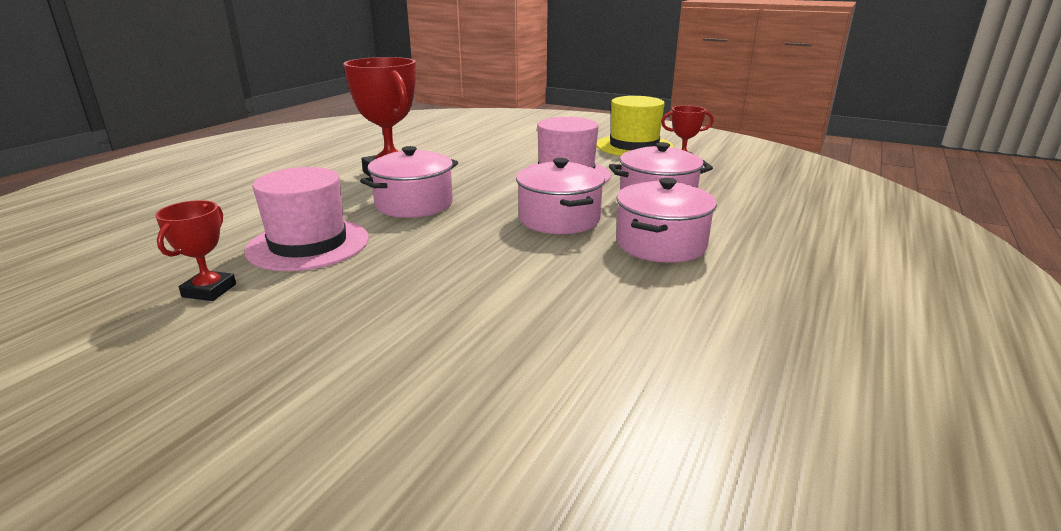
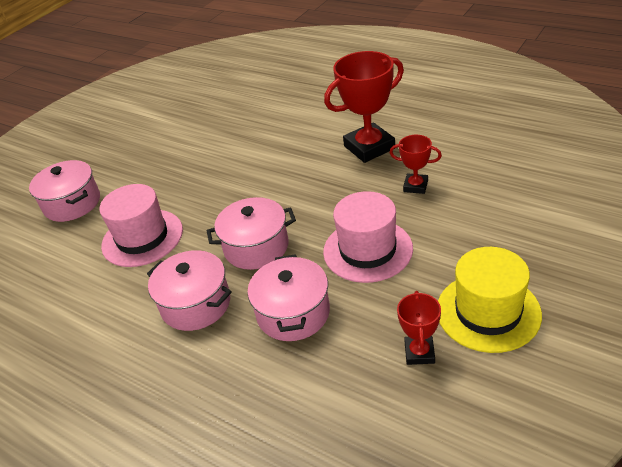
camera: 100 degrees right, 15 degrees up
red trophy [155,200,236,301] -> red trophy moved to [390,135,442,194]
pink hat [244,167,369,271] -> pink hat moved to [99,184,183,267]
pink pot [360,146,458,218] -> pink pot moved to [29,160,100,222]

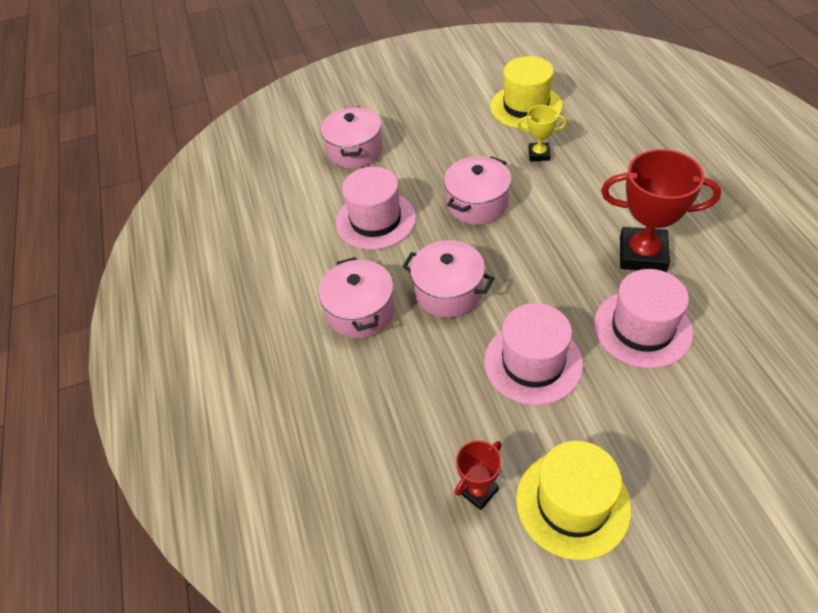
camera: 40 degrees right, 10 degrees up
pink pot [247,254,330,341] -> pink pot moved to [444,156,512,225]
red trophy [390,135,442,194] -> pink hat [594,269,693,369]
none -> yellow hat [490,56,563,129]
none -> yellow trophy [517,105,567,161]

